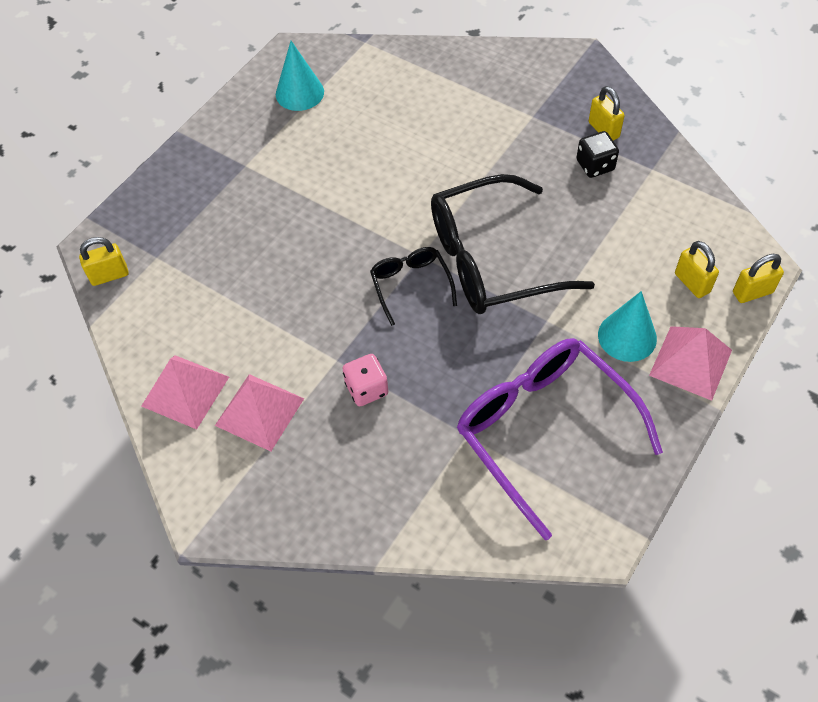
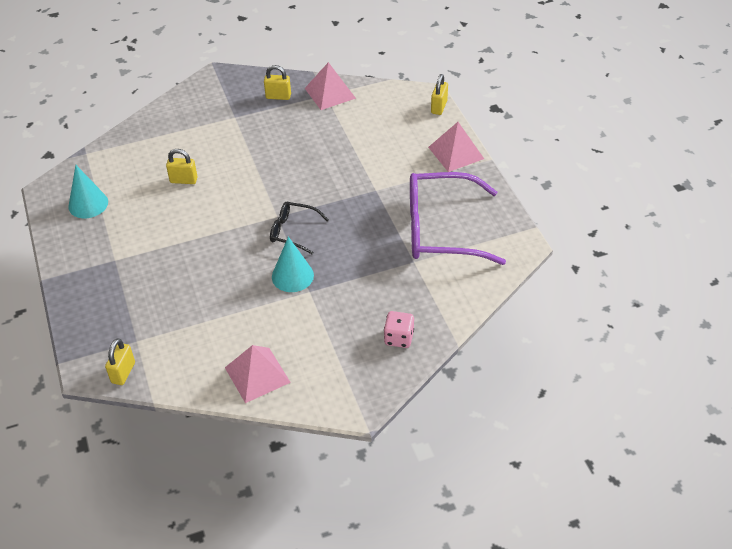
camera: 55 degrees left, 10 degrees down
pink pyramid [215,374,304,451] -> pink pyramid moved to [305,62,356,110]
pink dice [342,354,388,406] -> pink dice moved to [384,311,414,348]
black glasses [431,174,595,314] -> none
black dice [577,131,619,178] -> none
turquoise cone [598,291,657,362] -> turquoise cone moved to [272,236,314,292]
yellow padlock [675,241,719,298] -> yellow padlock moved to [166,149,198,184]

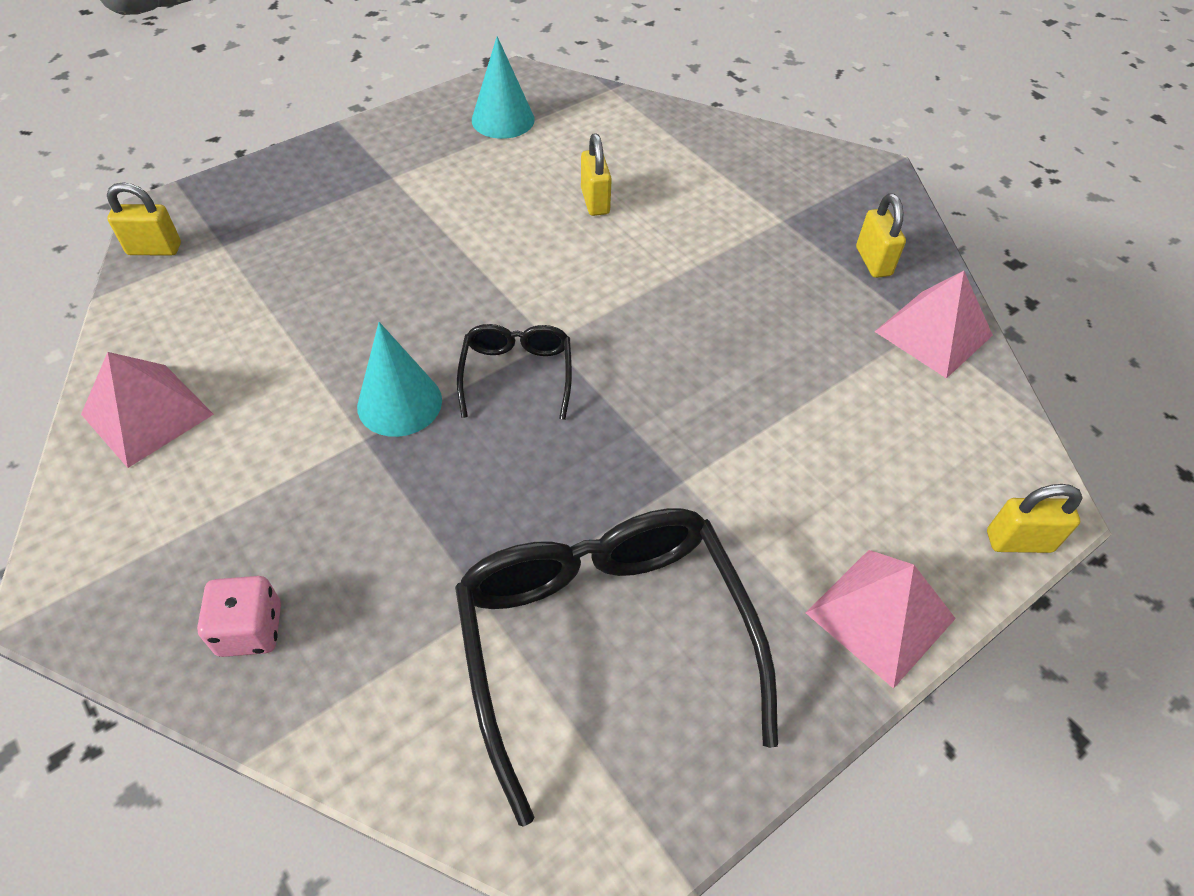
camera: 70 degrees right, 5 degrees up
purple glasses [410,172,506,265] -> black glasses [455,508,778,827]

